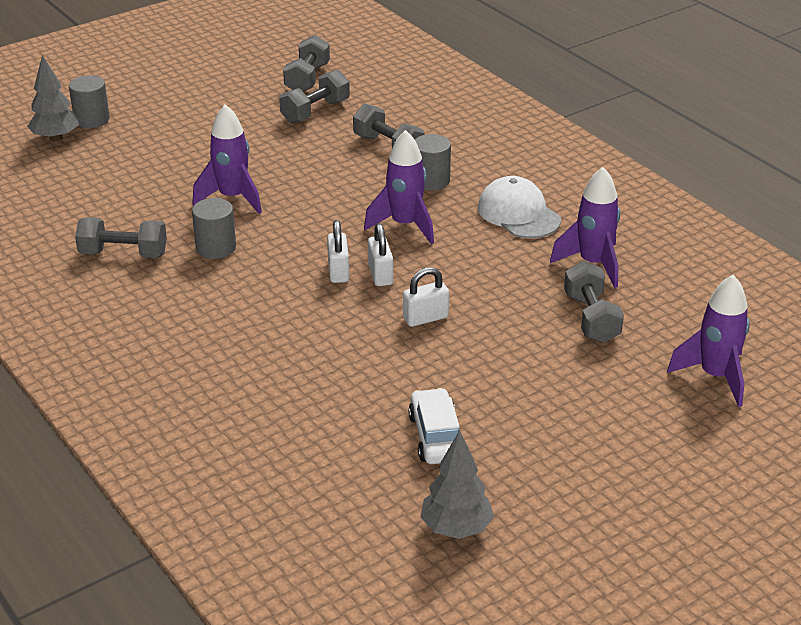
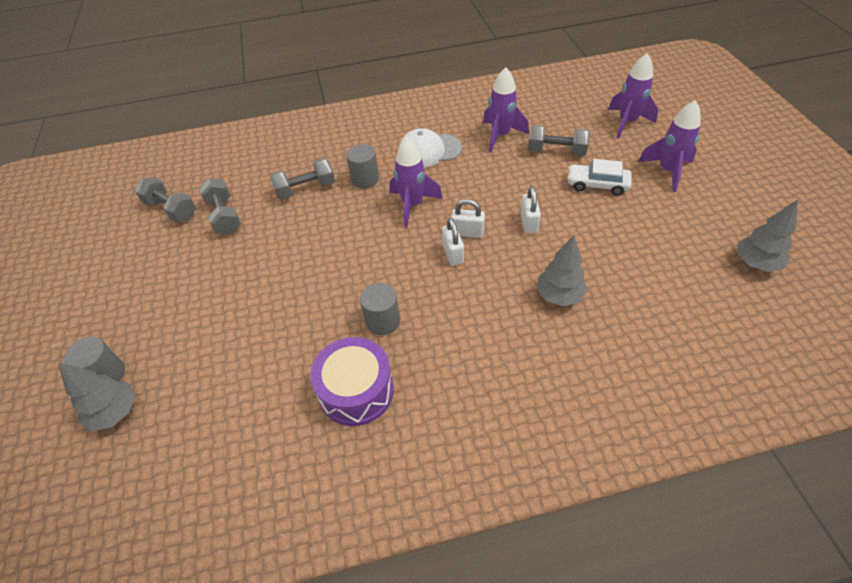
camera: 65 degrees left, 15 degrees up
grey dumbbell [75,217,167,258] -> purple drum [310,337,394,426]
purple rocket [192,104,262,214] -> purple rocket moved to [638,100,701,192]
white padlock [327,220,349,283] -> white padlock turned 60 degrees clockwise [442,218,464,266]
white car [408,388,459,464] -> white car moved to [567,159,632,196]
none -> grey tree [537,235,588,306]

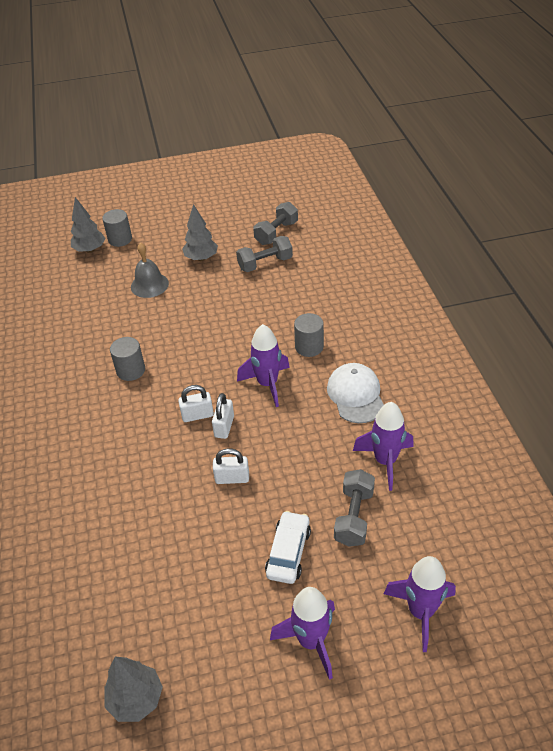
camera: 90 degrees right, 5 degrees down
grey dumbbell [270,158,335,200] -> none
purple drum [310,337,394,426] -> none
grey tree [537,235,588,306] -> grey tree moved to [182,204,218,261]
none -> grey bell [131,243,169,298]

